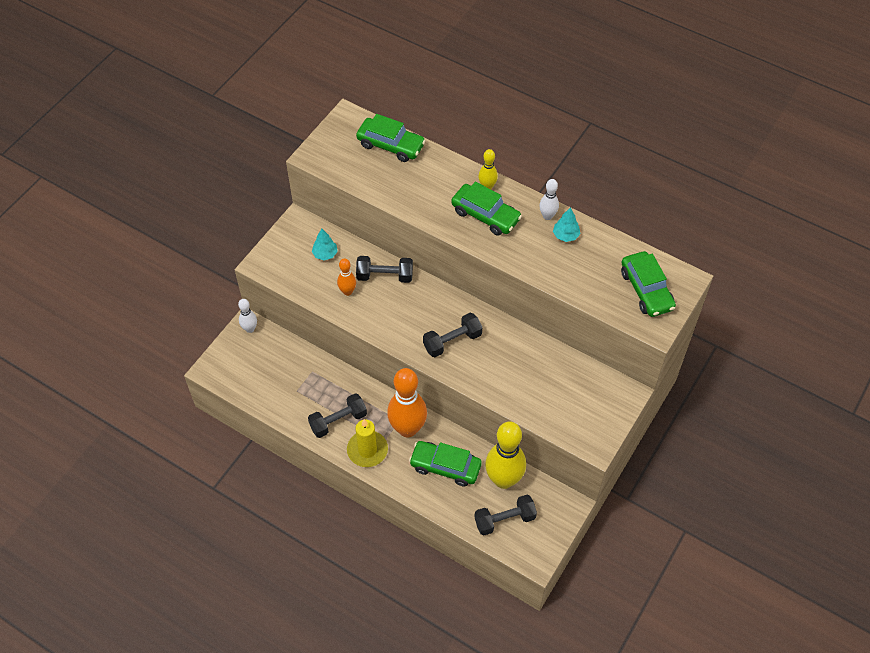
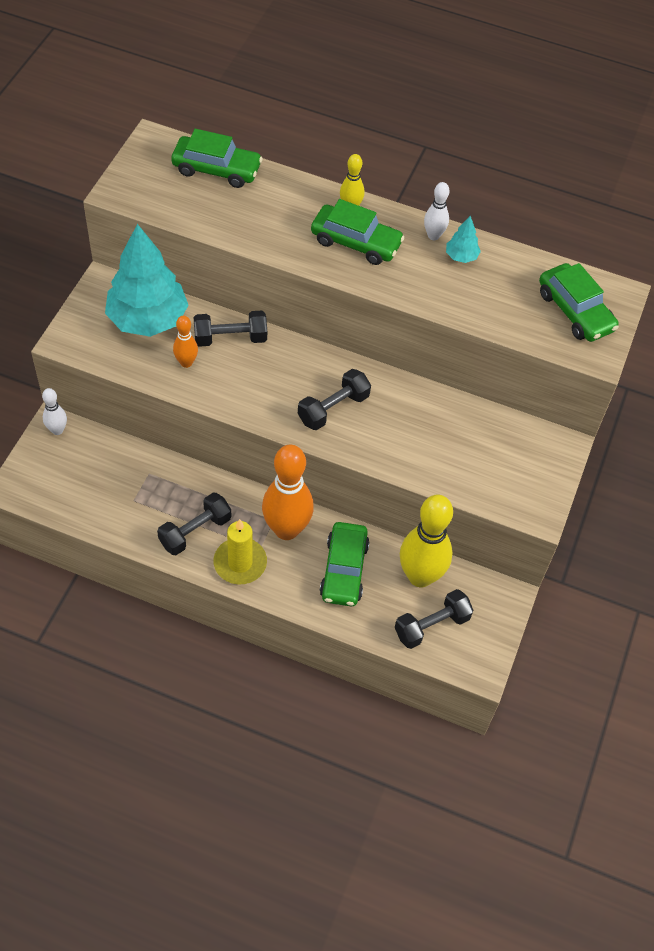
camera: 15 degrees left, 0 degrees up
turquoise tree [312,229,338,260] -> turquoise tree [105,224,189,337], size x2.43
green car [409,441,482,486] -> green car turned 90 degrees counterclockwise [320,522,369,606]

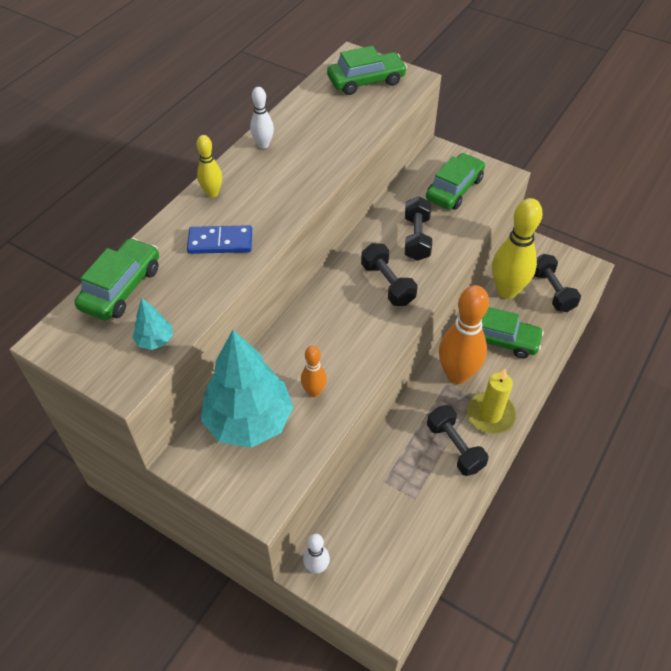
camera: 75 degrees left, 5 degrees down
black dumbbell [194,310,267,347] -> black dumbbell moved to [405,196,432,261]
green car [311,199,405,265] -> green car moved to [426,153,485,210]
turquoise tree [446,216,481,263] -> turquoise tree moved to [132,298,173,350]
none -> blue domino [187,225,252,254]

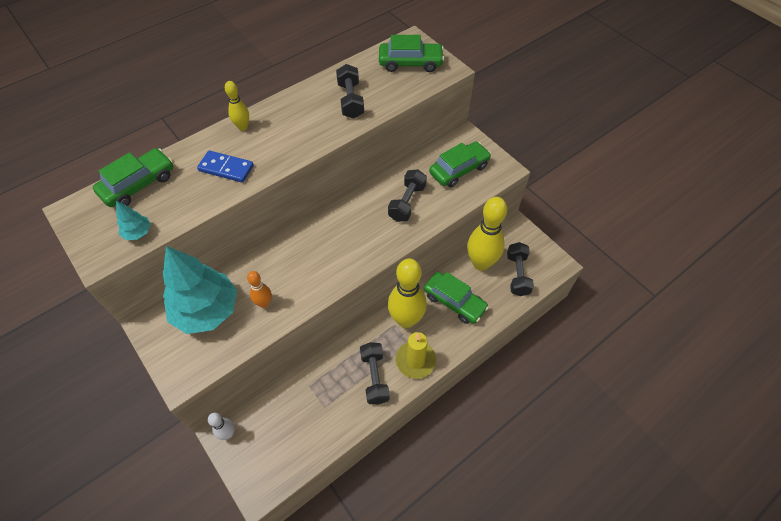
camera: 20 degrees right, 5 degrees up
white bowling pin [250,87,274,149] -> none
black dumbbell [361,243,418,306] -> black dumbbell moved to [336,64,364,119]
orange bowling pin [439,285,489,384] -> yellow bowling pin [388,259,427,328]

